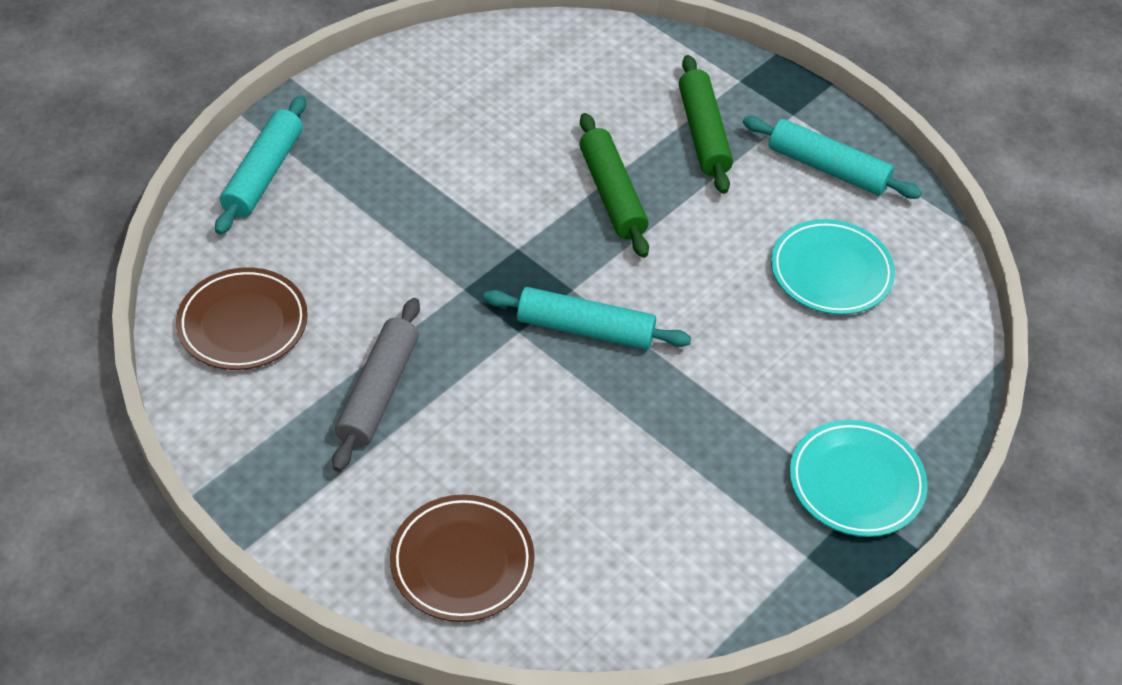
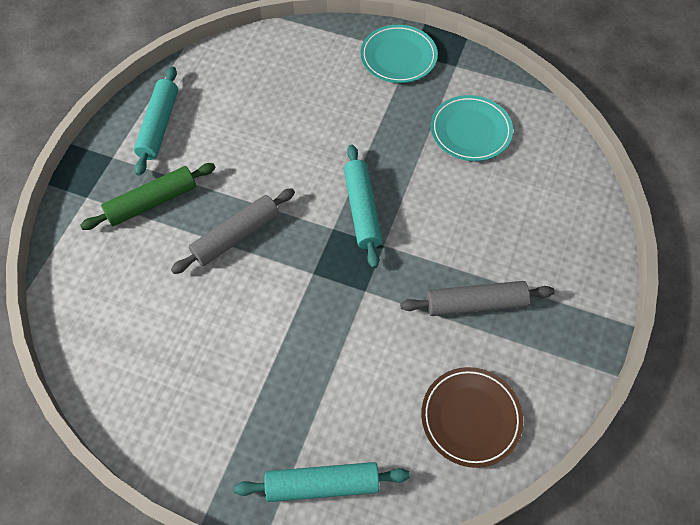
camera: 110 degrees left, 10 degrees up
brown plate [390,495,535,622] -> none
green rolling pin [579,113,649,258] -> grey rolling pin [171,188,295,274]
turquoise plate [771,219,895,315] -> turquoise plate moved to [431,95,513,161]

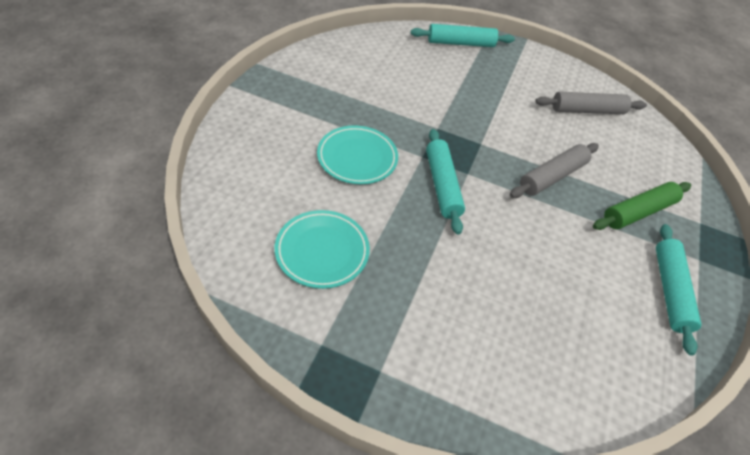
camera: 175 degrees right, 10 degrees down
turquoise plate [360,25,438,83] -> turquoise plate moved to [317,126,398,184]
grey rolling pin [400,281,555,316] -> grey rolling pin moved to [535,92,647,114]
brown plate [421,367,523,468] -> none

